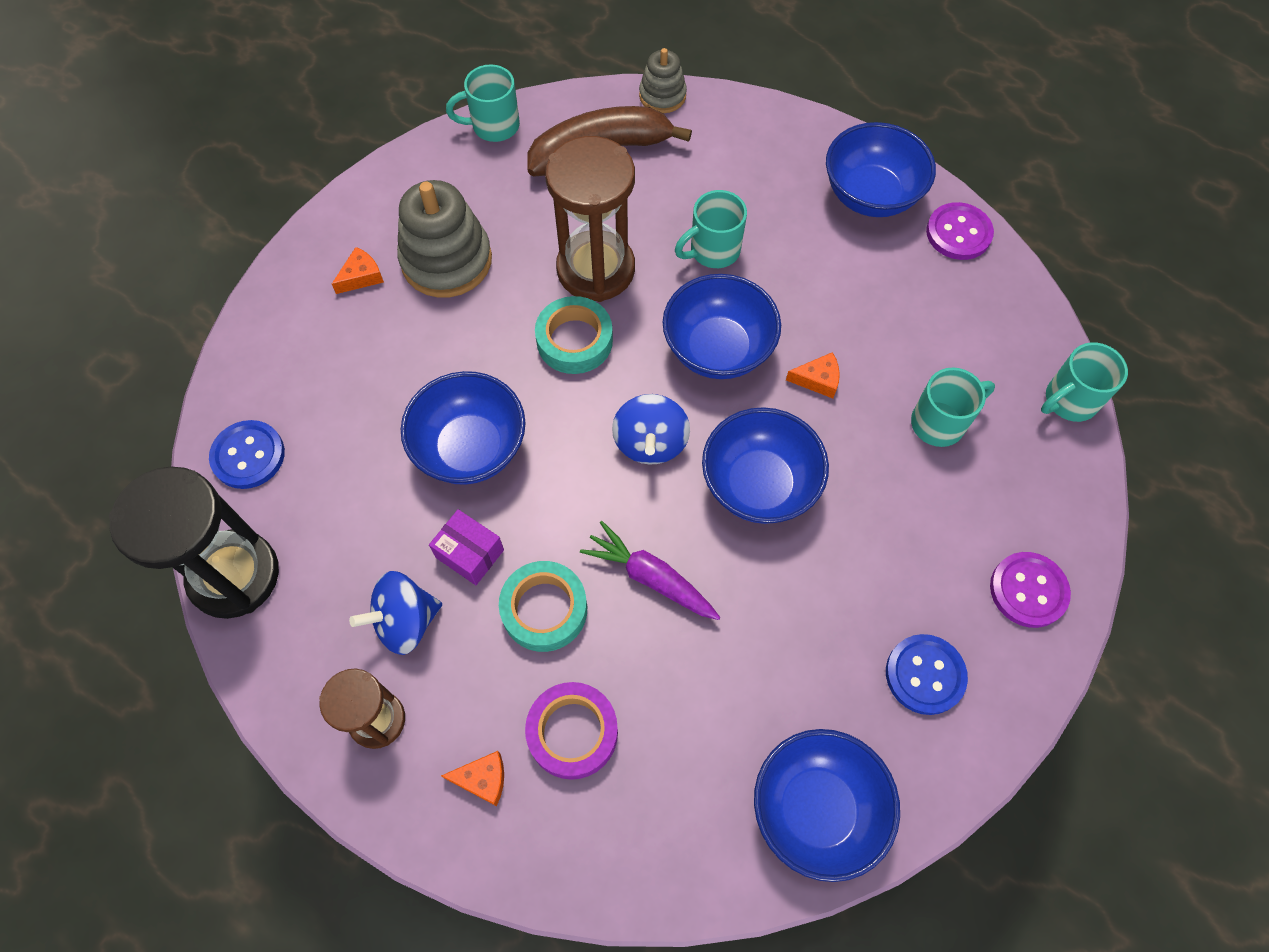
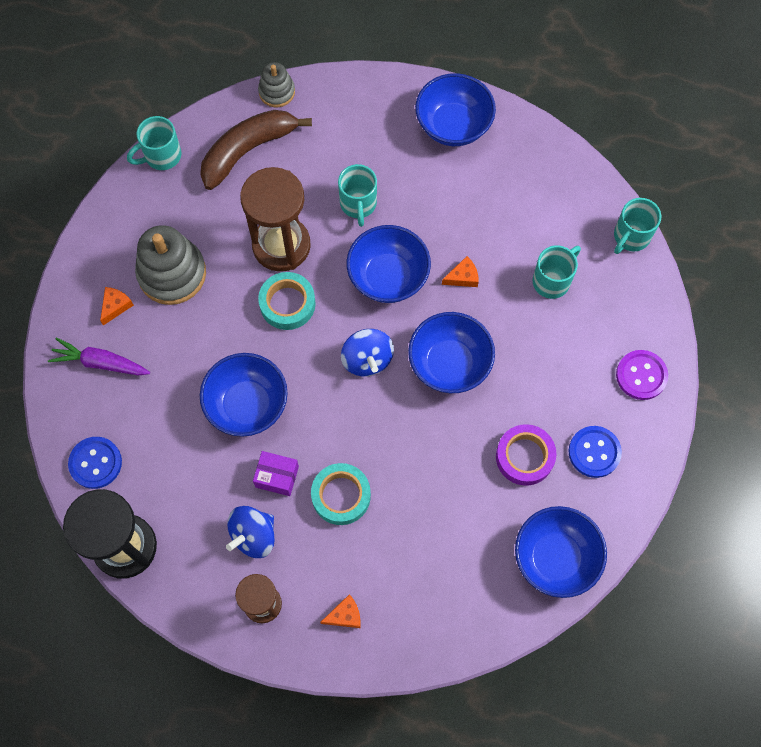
camera: 20 degrees left, 5 degrees up
purple tape [525,682,618,780] -> purple tape moved to [496,424,556,486]
purple carrot [580,521,720,620] -> purple carrot moved to [48,338,150,375]
turquoise mug [675,190,747,268] -> turquoise mug turned 45 degrees counterclockwise [338,164,377,227]
purple button [926,202,994,260] -> none

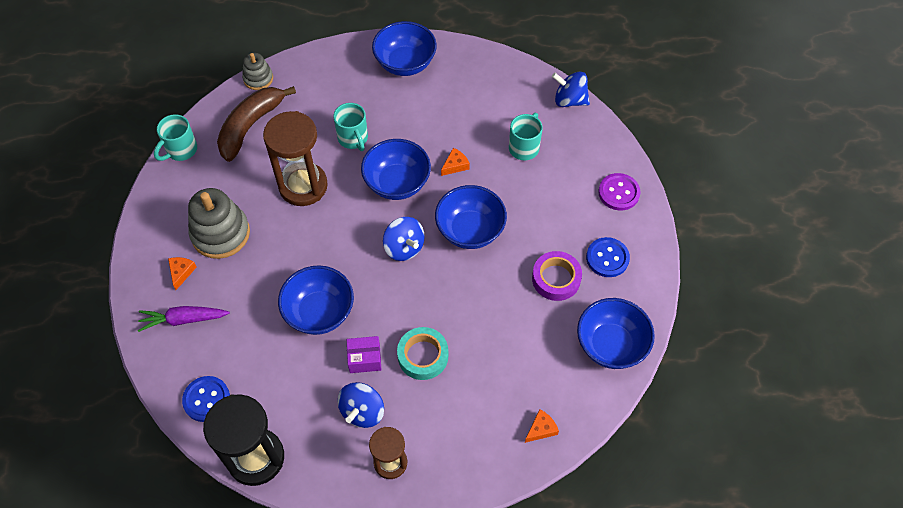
camera: 20 degrees left, 10 degrees down
turquoise tape [258,272,316,330] -> none
orange cheese [320,594,361,628] -> orange cheese moved to [525,409,559,443]
turquoise mug [614,198,661,254] -> blue spinning top [552,72,590,107]

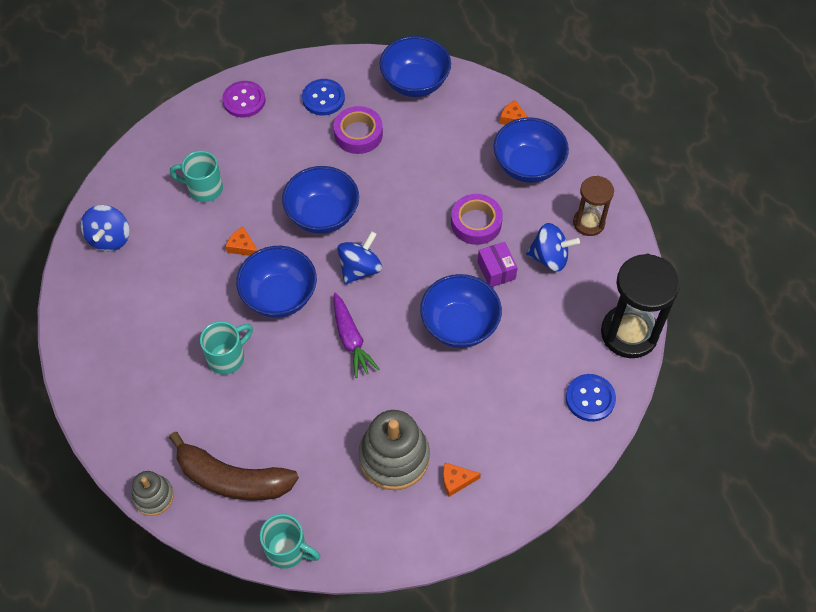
camera: 105 degrees left, 0 degrees up
purple carrot [138,306,230,332] -> purple carrot moved to [334,293,379,378]
brown hourglass [263,111,328,206] -> none
blue bowl [372,21,437,76] -> blue bowl moved to [494,117,569,183]
turquoise tape [397,327,448,380] -> purple tape [451,194,503,245]
blue spinning top [552,72,590,107] -> blue spinning top moved to [81,205,129,251]

